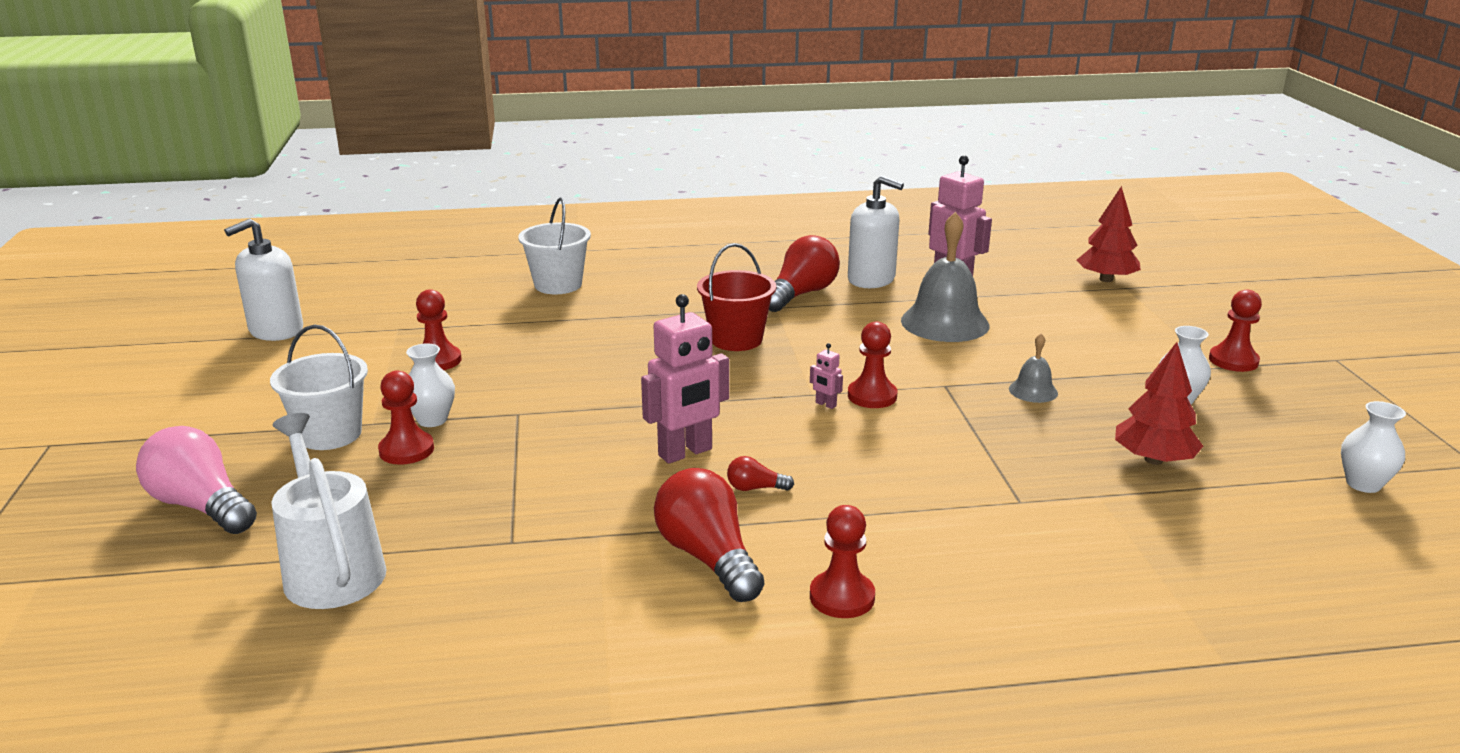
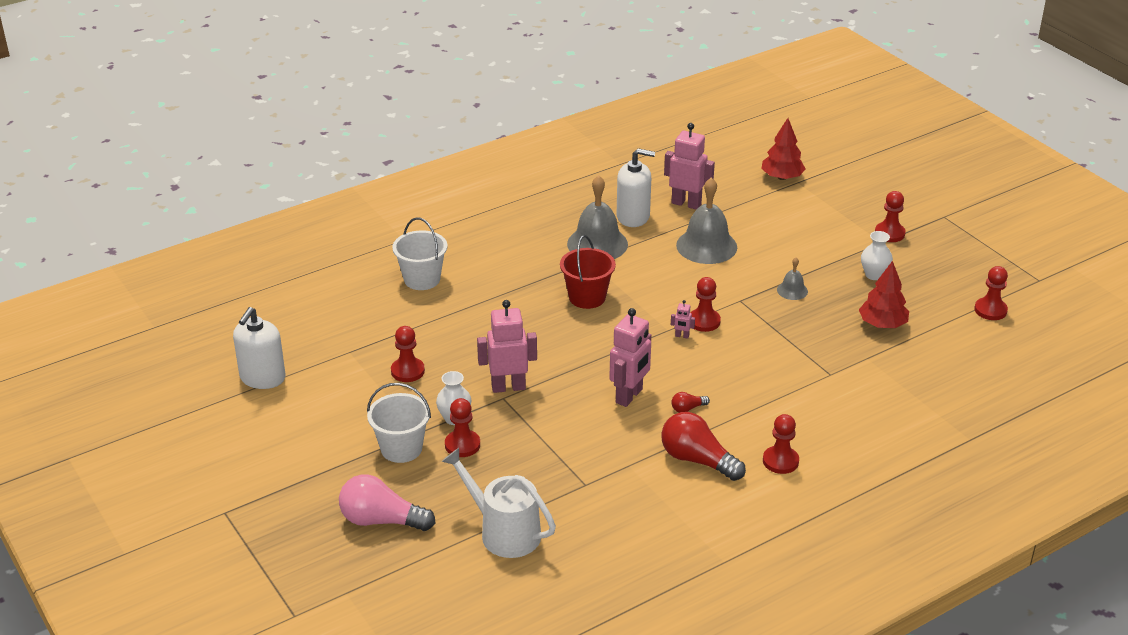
camera: 25 degrees left, 10 degrees up
red light bulb [769,235,840,312] -> grey bell [567,175,628,259]
white vase [1341,401,1406,493] -> red pawn [974,266,1008,320]
none -> pink robot [477,300,537,393]

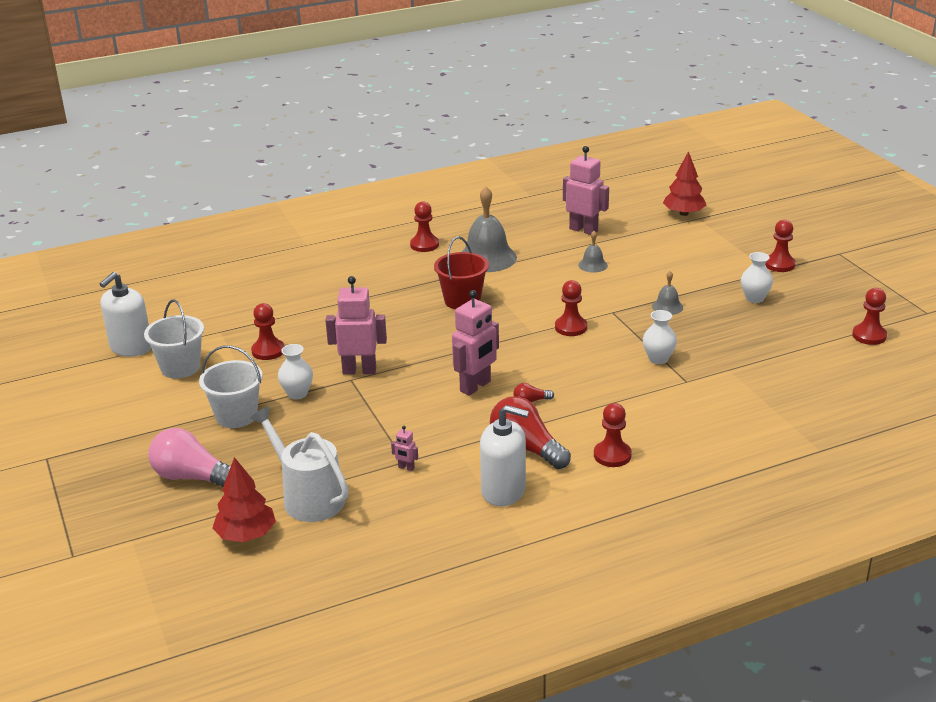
camera: 10 degrees right, 5 degrees down
white bucket [392,217,448,290] -> white bucket moved to [144,300,204,379]
red pawn [445,398,480,457] -> red pawn moved to [410,202,439,252]
white soap dispenser [617,148,655,227] -> white soap dispenser moved to [480,405,529,507]
pink robot [671,300,695,339] -> pink robot moved to [391,426,418,471]
grey bell [676,177,737,264] -> grey bell [578,231,608,273], size x0.49
red tree [859,261,909,328] -> red tree moved to [213,457,276,542]
none -> white vase [643,310,677,364]

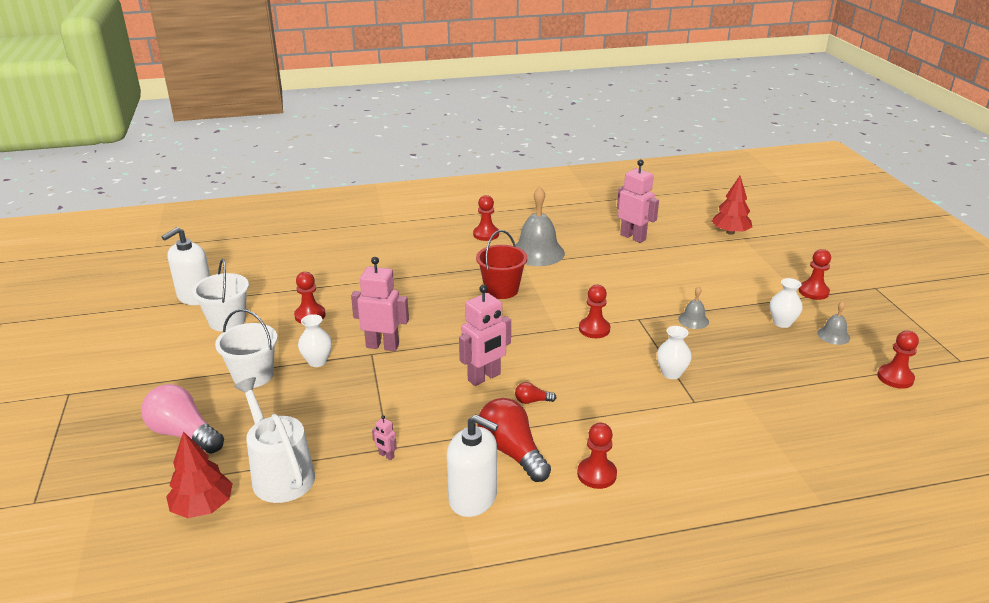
camera: 10 degrees right, 0 degrees up
grey bell [578,231,608,273] -> grey bell moved to [818,301,850,345]

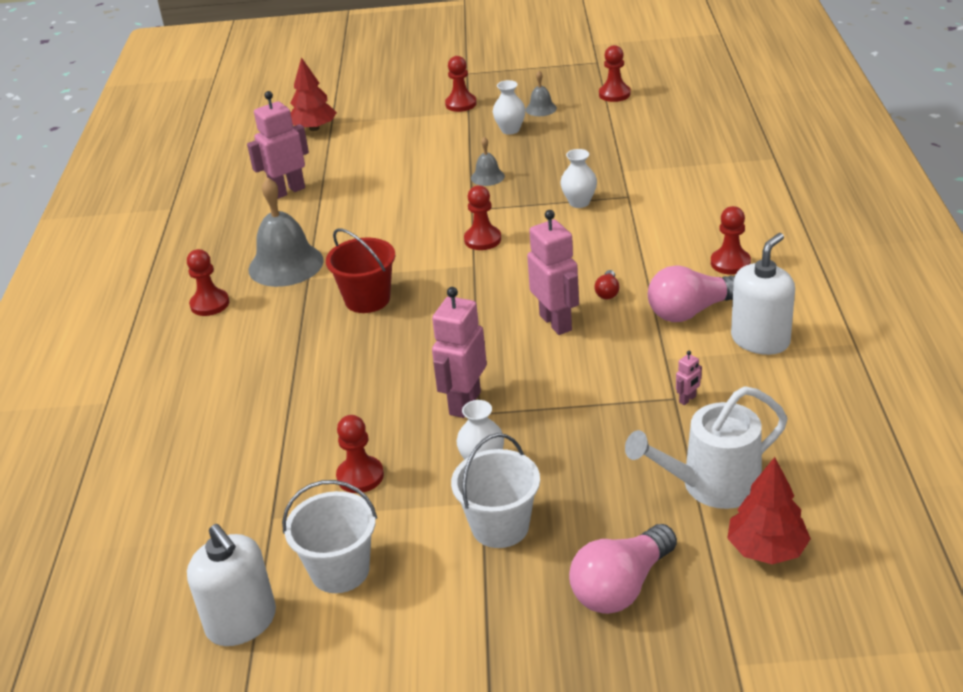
camera: 75 degrees left, 5 degrees up
red light bulb [477,398,551,482] -> pink light bulb [648,265,735,322]

